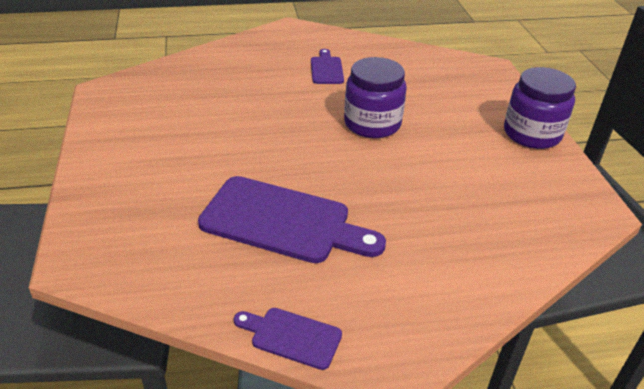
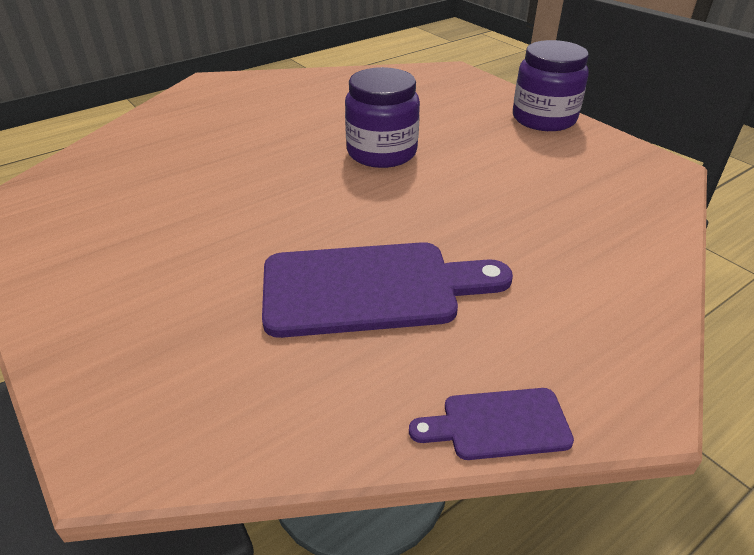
camera: 25 degrees left, 0 degrees up
purple cutting board [311,49,344,84] -> none

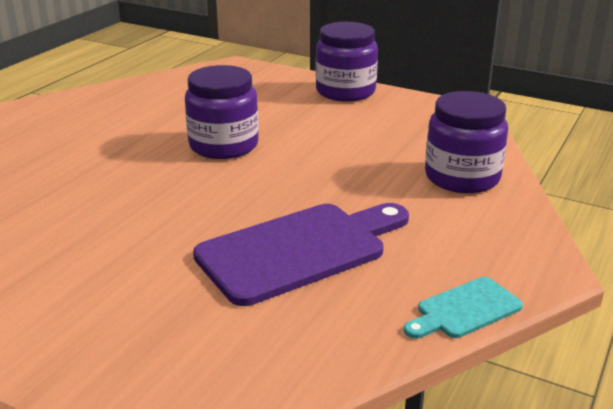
camera: 25 degrees left, 10 degrees down
purple cutting board [409,388,574,460] -> turquoise cutting board [404,277,523,339]
none -> purple jar [425,91,508,193]

